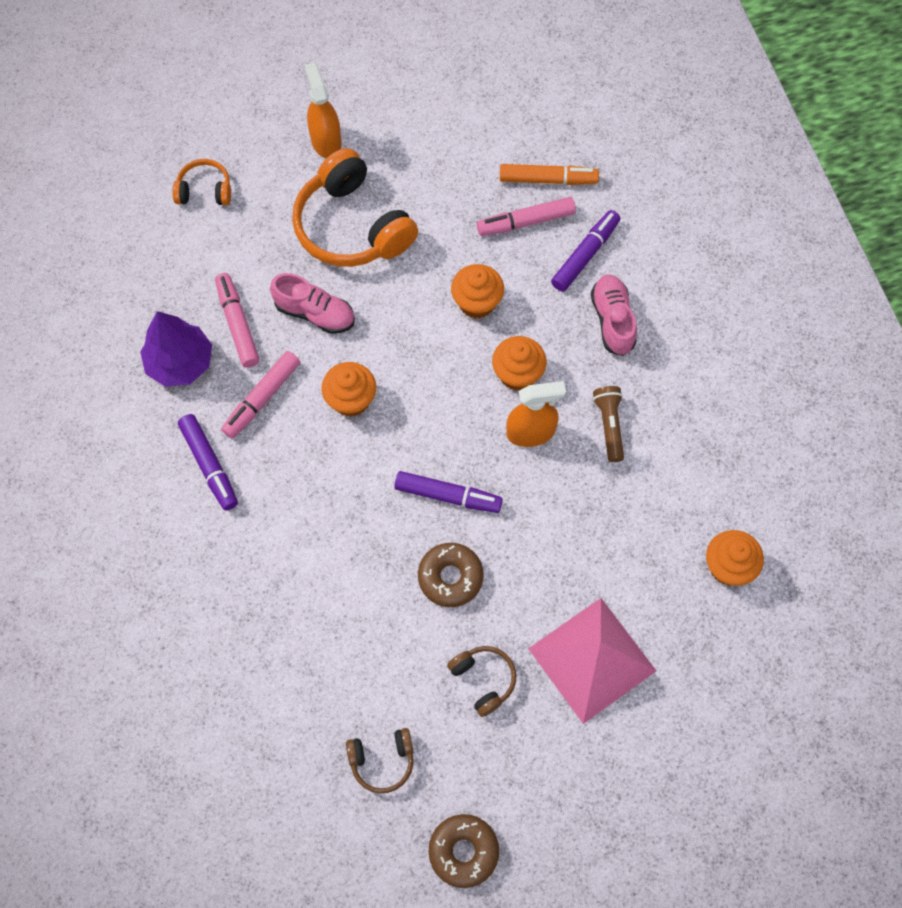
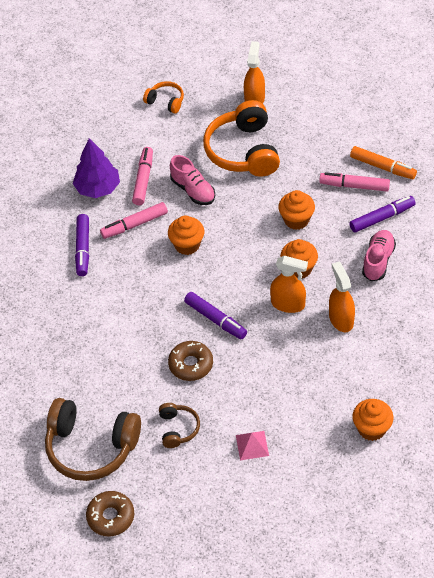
camera: 30 degrees right, 15 degrees down
brown headphones [346,728,414,793] -> brown headphones [45,398,141,481], size x2.04
pink pyramid [528,598,656,724] -> pink pyramid [236,431,269,460], size x0.45
brown flashlight [593,386,624,462] -> orange spray bottle [329,262,355,332]

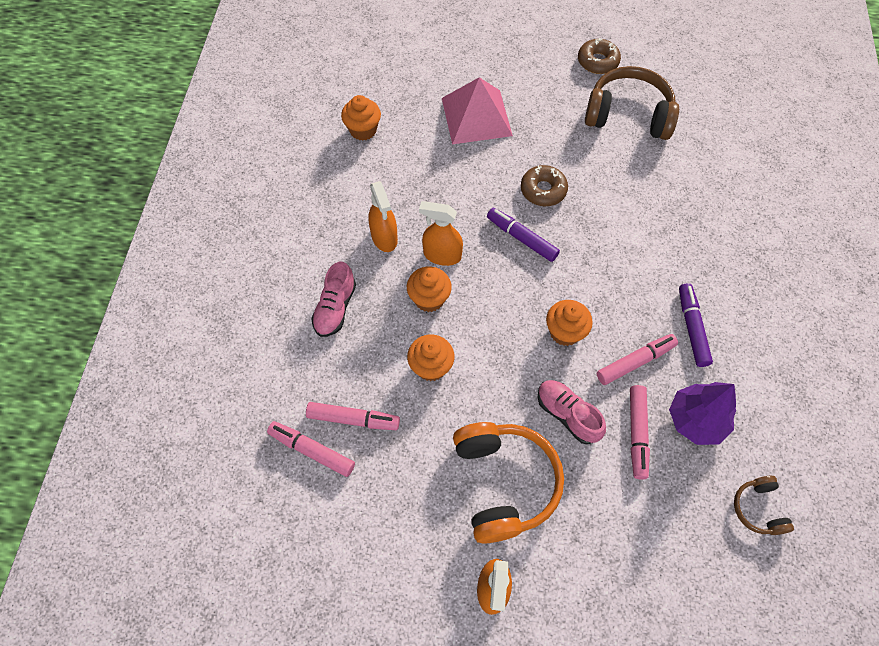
camera: 175 degrees right, 10 degrees up
orange headphones [143,81,184,114] -> none
brown headphones [159,403,200,448] -> brown headphones moved to [734,476,794,535]
pink pyramid [236,431,269,460] -> pink pyramid [442,77,513,144], size x2.20
purple marker [349,196,416,233] -> none
orange marker [350,146,417,179] -> pink marker [267,421,355,477]

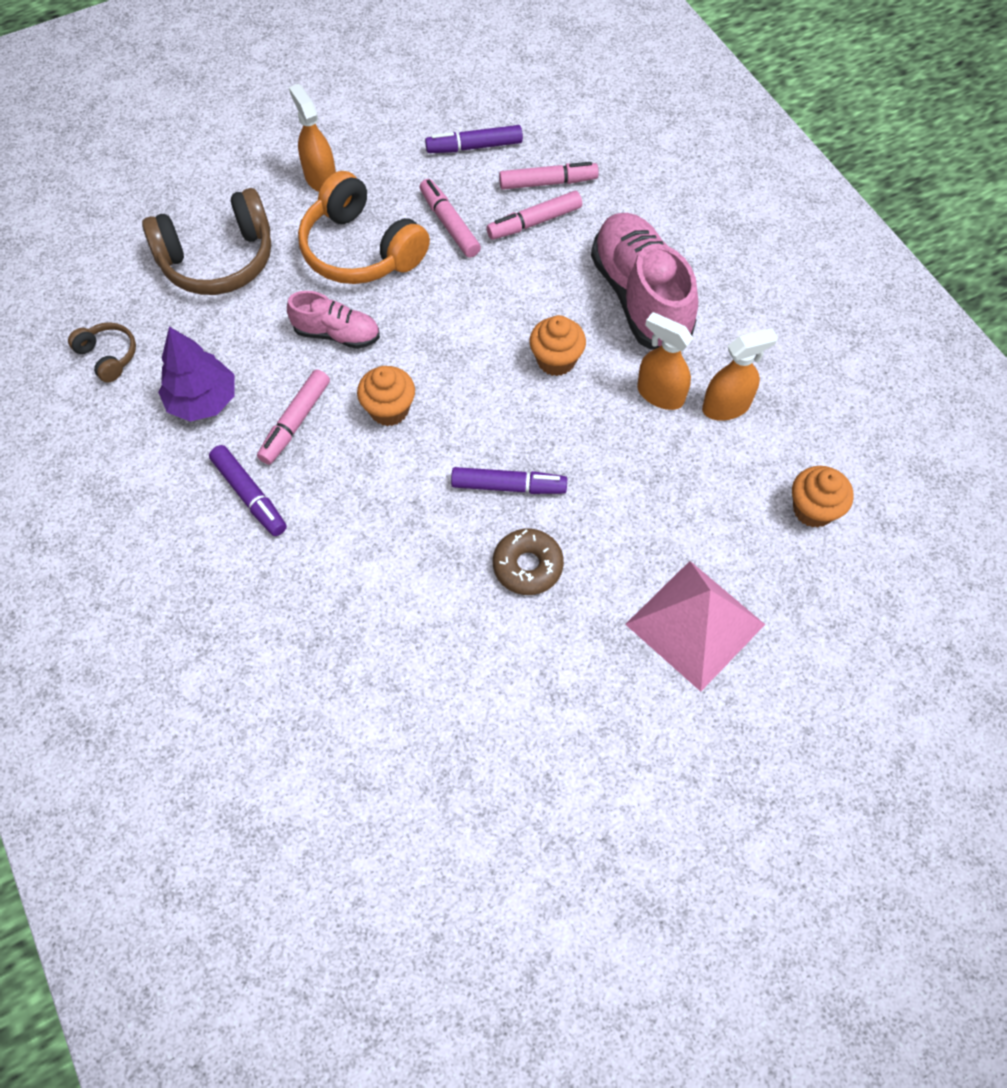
camera: 145 degrees right, 0 degrees up
pink shoe [311,262,356,337] -> pink shoe [591,213,698,350], size x1.85
orange cupcake [407,334,454,381] -> none
orange spray bottle [419,201,463,266] -> orange spray bottle moved to [702,328,778,421]
brown donut [578,38,621,74] -> none
brown headphones [585,66,679,140] -> brown headphones moved to [142,188,271,295]
pink marker [630,385,650,479] -> pink marker moved to [420,179,481,258]
none -> purple marker [425,125,523,153]

